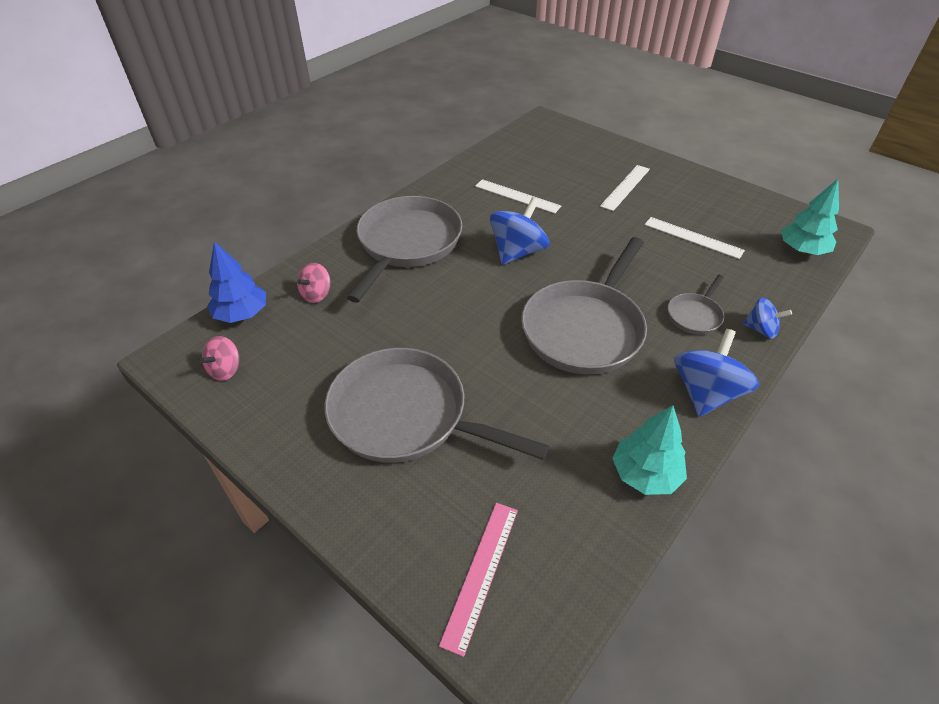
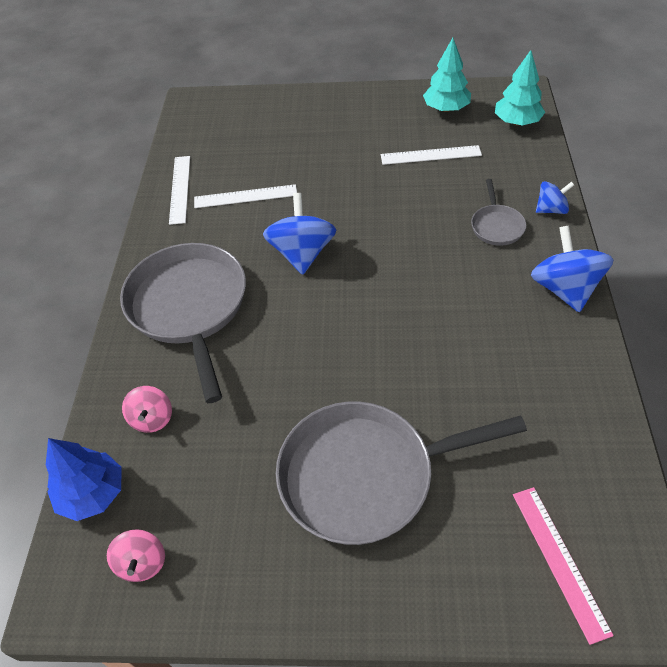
camera: 35 degrees left, 5 degrees up
grey pan [521,237,647,375] -> none
white ruler [600,165,650,211] -> white ruler moved to [169,156,190,225]
turquoise tree [612,405,687,495] -> turquoise tree moved to [423,38,471,112]

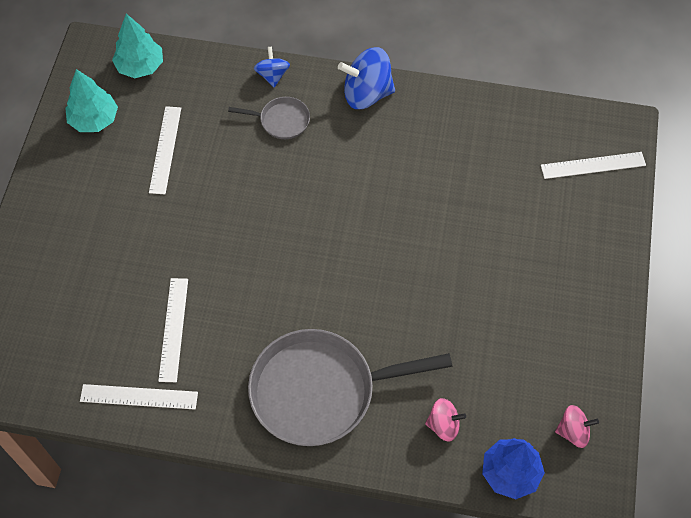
camera: 85 degrees left, 10 degrees up
blue spinning top [263,193,336,275] -> none
grey pan [276,402,527,545] -> none
pink ruler [513,487,614,645] -> white ruler [541,152,646,179]

